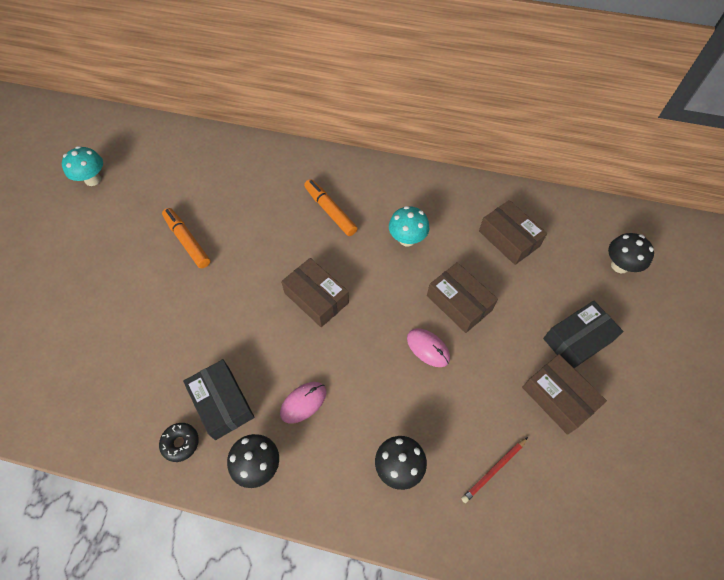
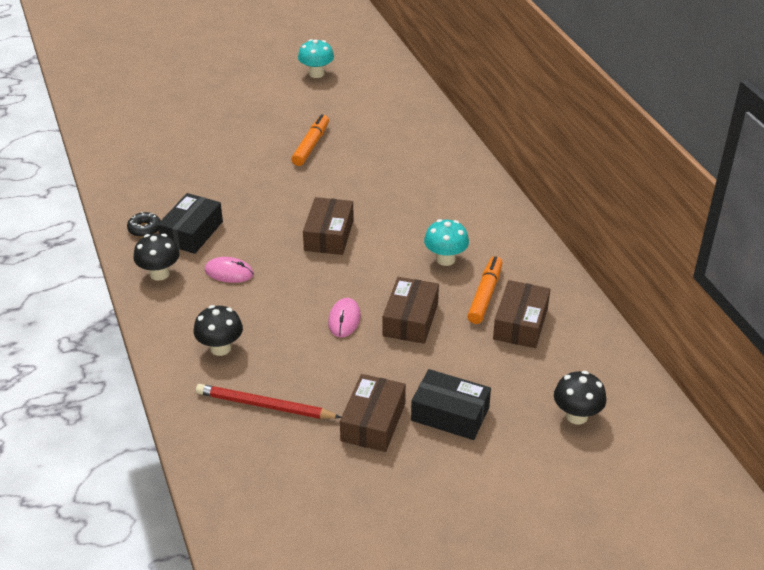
camera: 55 degrees right, 20 degrees down
orange marker [304,179,358,236] -> orange marker moved to [467,256,502,324]
red pencil [461,437,528,503] -> red pencil [196,384,341,419], size x1.57

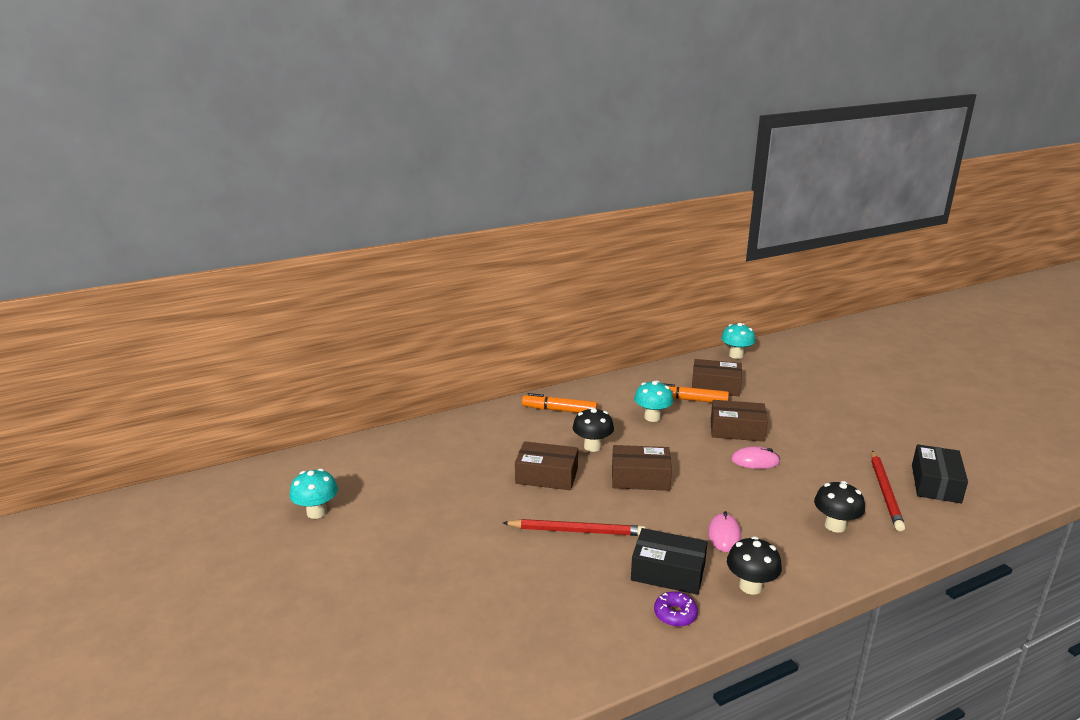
camera: 95 degrees left, 15 degrees down
black donut [127,212,161,237] -> purple donut [654,591,698,627]
orange marker [291,114,329,166] -> orange marker moved to [522,393,598,413]
brown box [340,374,406,452] -> brown box moved to [515,441,578,490]
black box [411,369,491,440] -> black box moved to [912,444,968,503]
black mushroom [554,371,606,425] -> black mushroom moved to [573,407,614,452]
none -> red pencil [503,519,646,536]
none -> turquoise mushroom [721,323,756,359]

